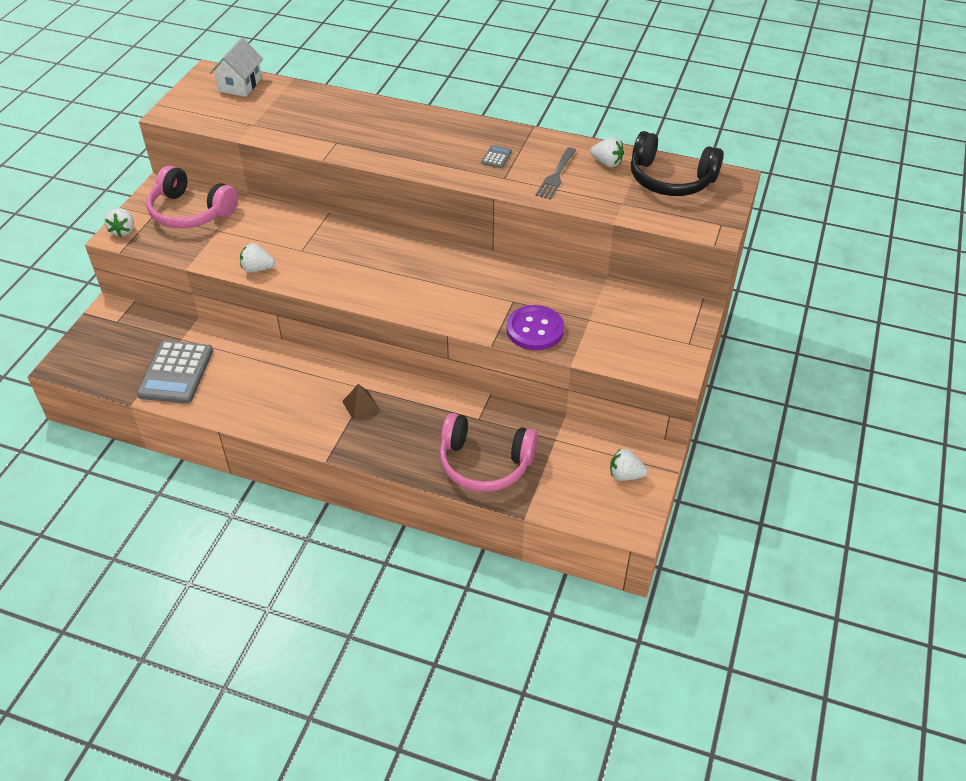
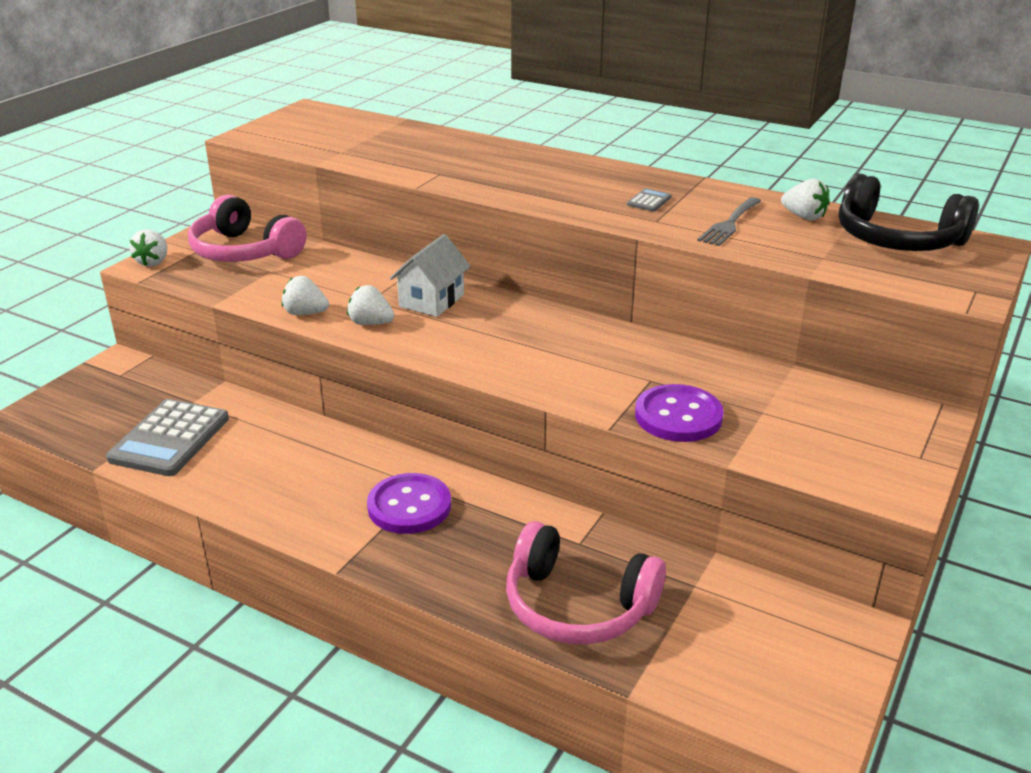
camera: 10 degrees right, 15 degrees down
white house [210,38,263,97] -> white house moved to [390,234,471,317]
brown pyramid [342,384,380,420] -> purple button [367,473,451,534]
white strawberry [610,449,648,481] -> white strawberry moved to [347,285,394,325]

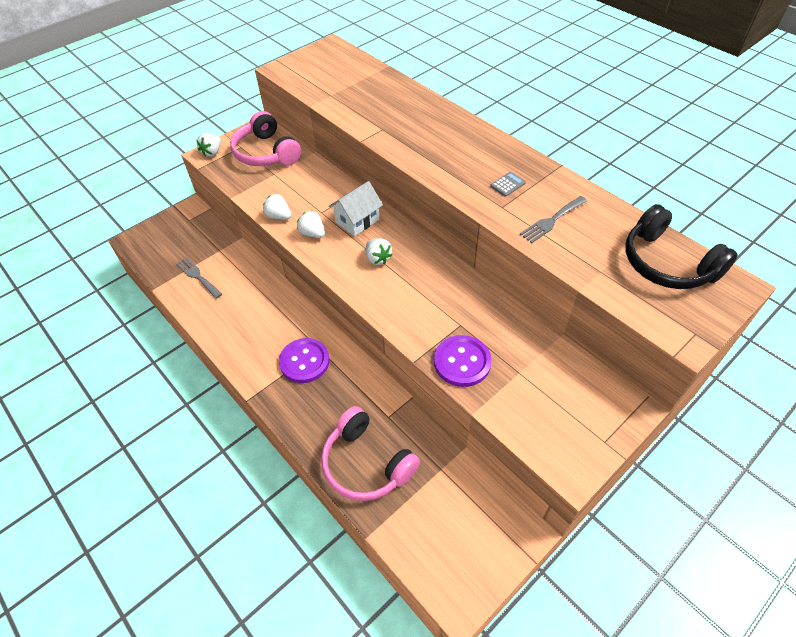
camera: 20 degrees right, 20 degrees up
grey calculator [106,399,229,476] -> grey fork [175,257,222,299]
white strawberry [781,179,830,221] -> white strawberry moved to [366,238,392,265]

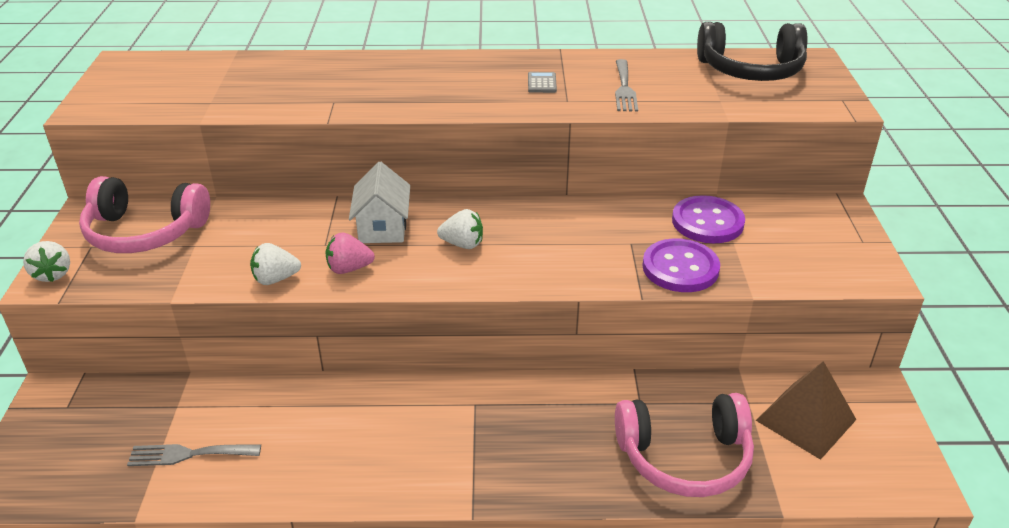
camera: 50 degrees left, 15 degrees down
purple button [279,338,330,383] -> purple button moved to [672,195,745,243]
white strawberry [297,211,325,238] -> pink strawberry [325,233,375,274]
none -> brown pyramid [756,361,857,460]

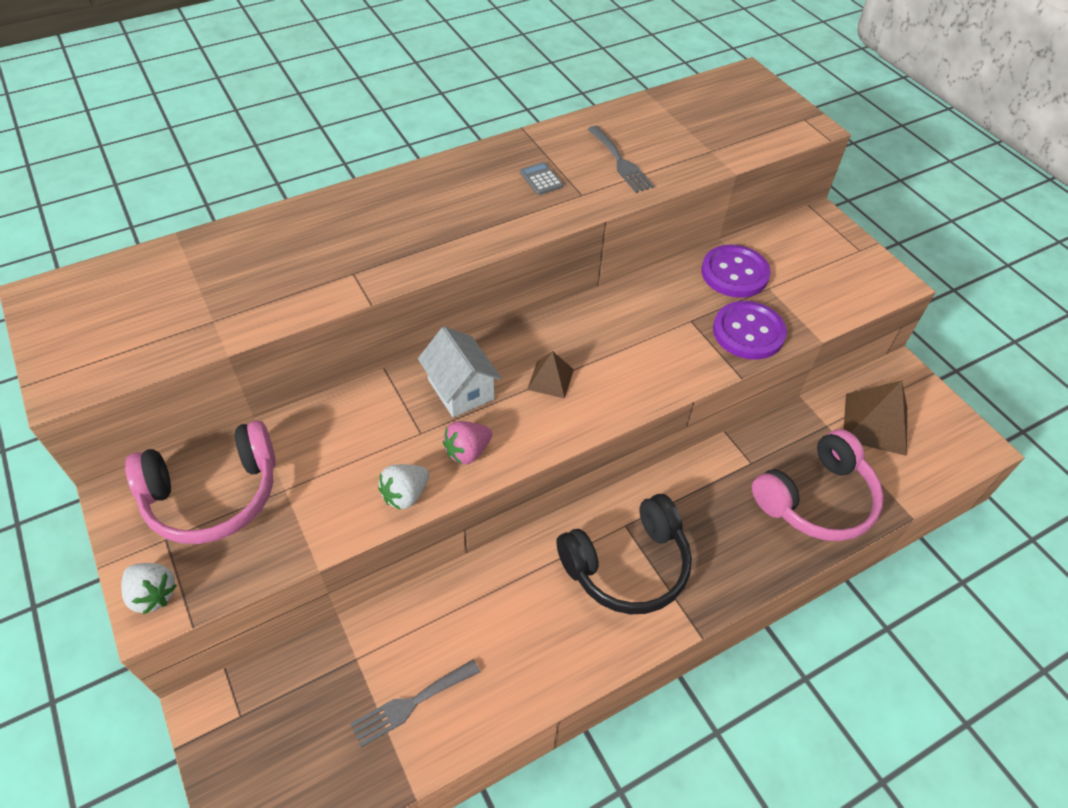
camera: 30 degrees left, 15 degrees up
white strawberry [437,209,483,249] -> brown pyramid [527,351,574,398]
black headphones [697,22,808,81] -> black headphones moved to [556,494,692,614]

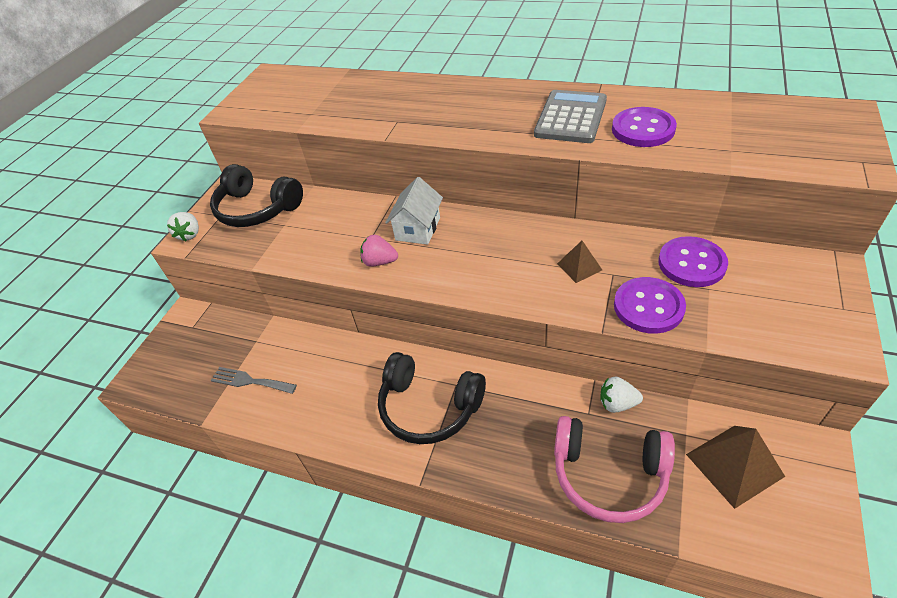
camera: 55 degrees right, 5 degrees down
pink headphones [125,420,276,544] -> black headphones [210,164,303,227]
white strawberry [378,464,429,509] -> white strawberry moved to [600,377,643,413]
grey calculator [520,162,563,195] -> grey calculator [534,90,607,143], size x2.39
brown pyramid [527,351,574,398] -> brown pyramid moved to [557,241,602,283]
grey fork [588,126,654,193] -> purple button [612,107,677,147]

